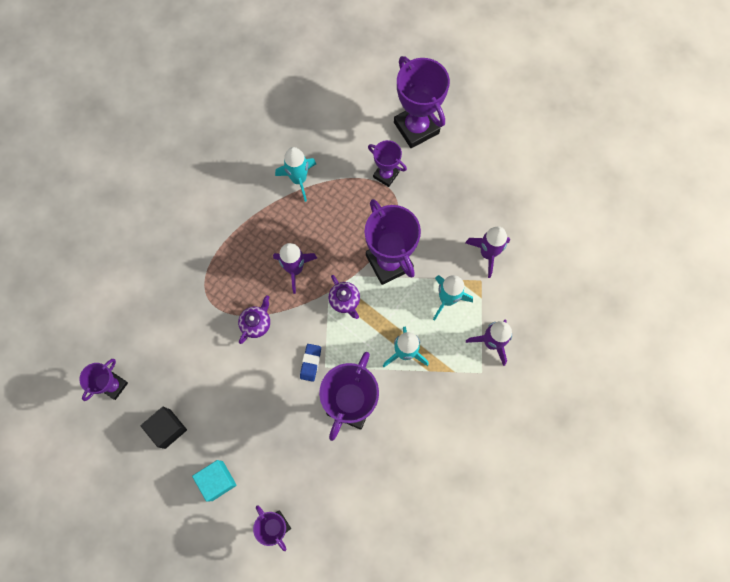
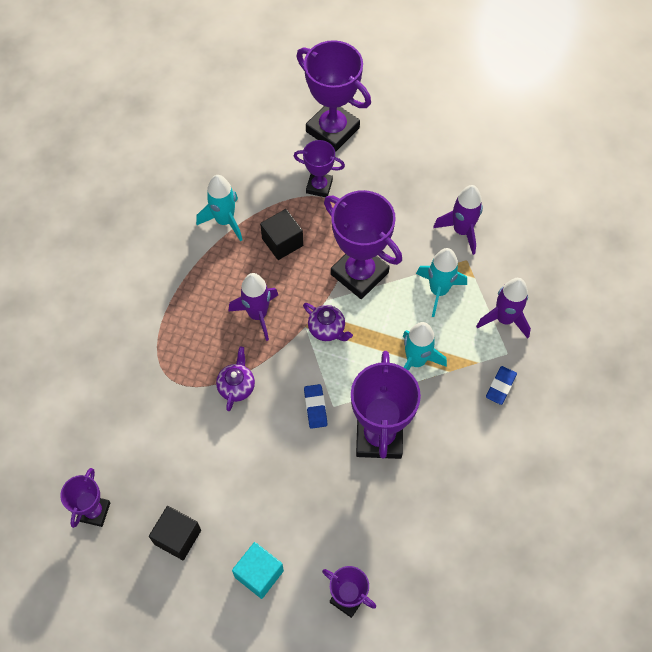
camera: 20 degrees left, 10 degrees down
none -> black cube [260,209,303,260]
none -> blue eraser [486,366,517,405]

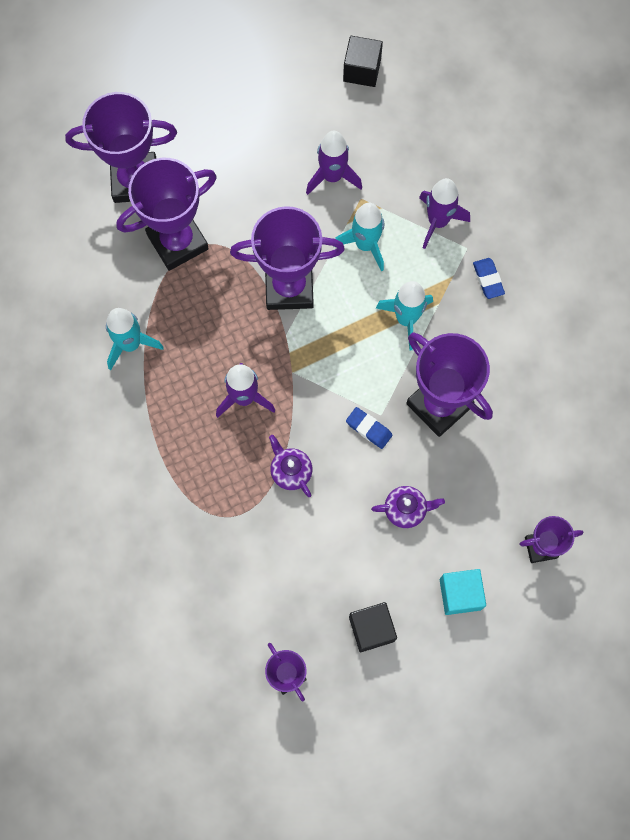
camera: 45 degrees left, 10 degrees up
black cube [260,209,303,260] -> black cube moved to [343,36,383,87]
purple trophy [294,140,345,197] -> purple trophy [117,158,217,271], size x1.80
purple teapot [303,303,353,341] -> purple teapot moved to [371,486,445,528]

